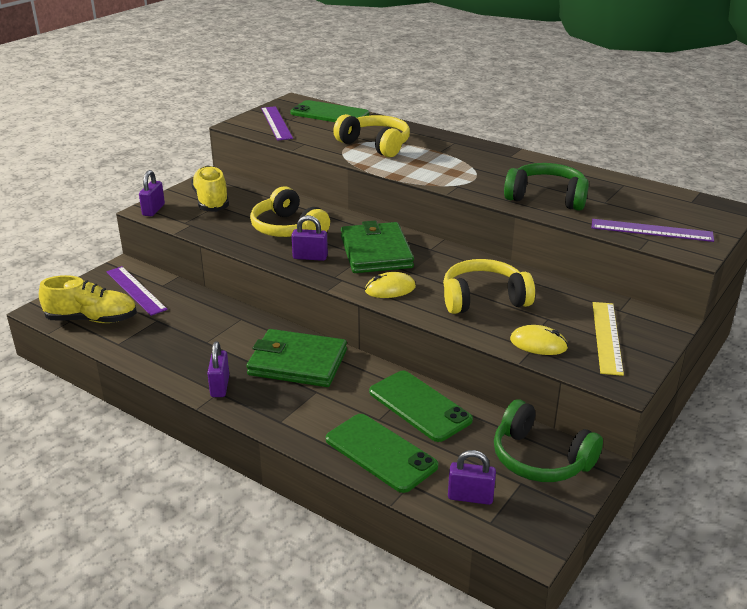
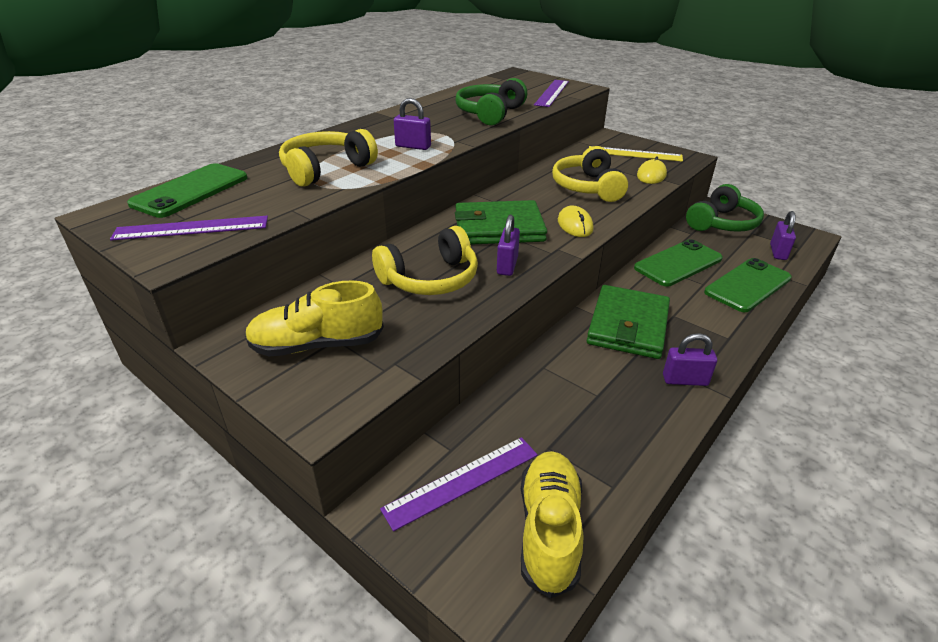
camera: 85 degrees left, 5 degrees up
purple padlock [139,170,165,216] -> purple padlock moved to [394,98,431,150]

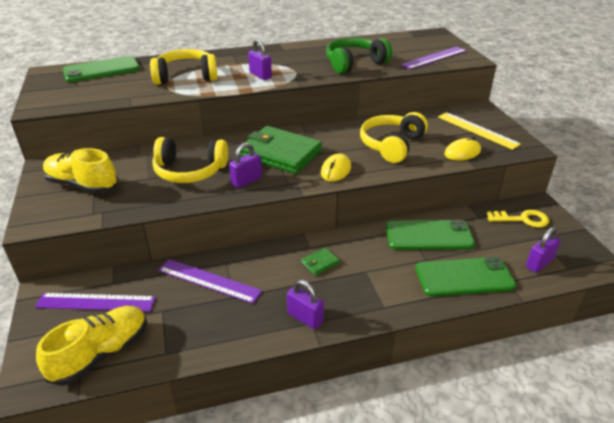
camera: 35 degrees right, 0 degrees up
purple ruler [110,216,268,241] -> purple ruler moved to [158,259,262,304]
green wallet [587,285,670,359] -> green wallet [301,248,340,275], size x0.40
green headphones [686,184,764,232] -> yellow key [487,210,549,227]

